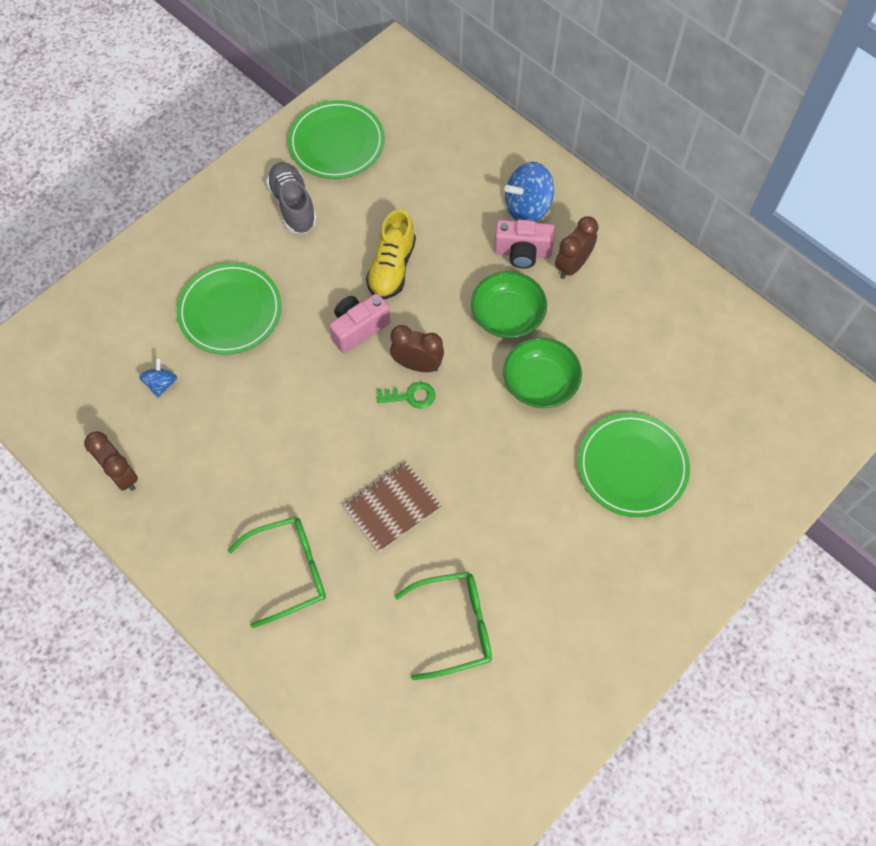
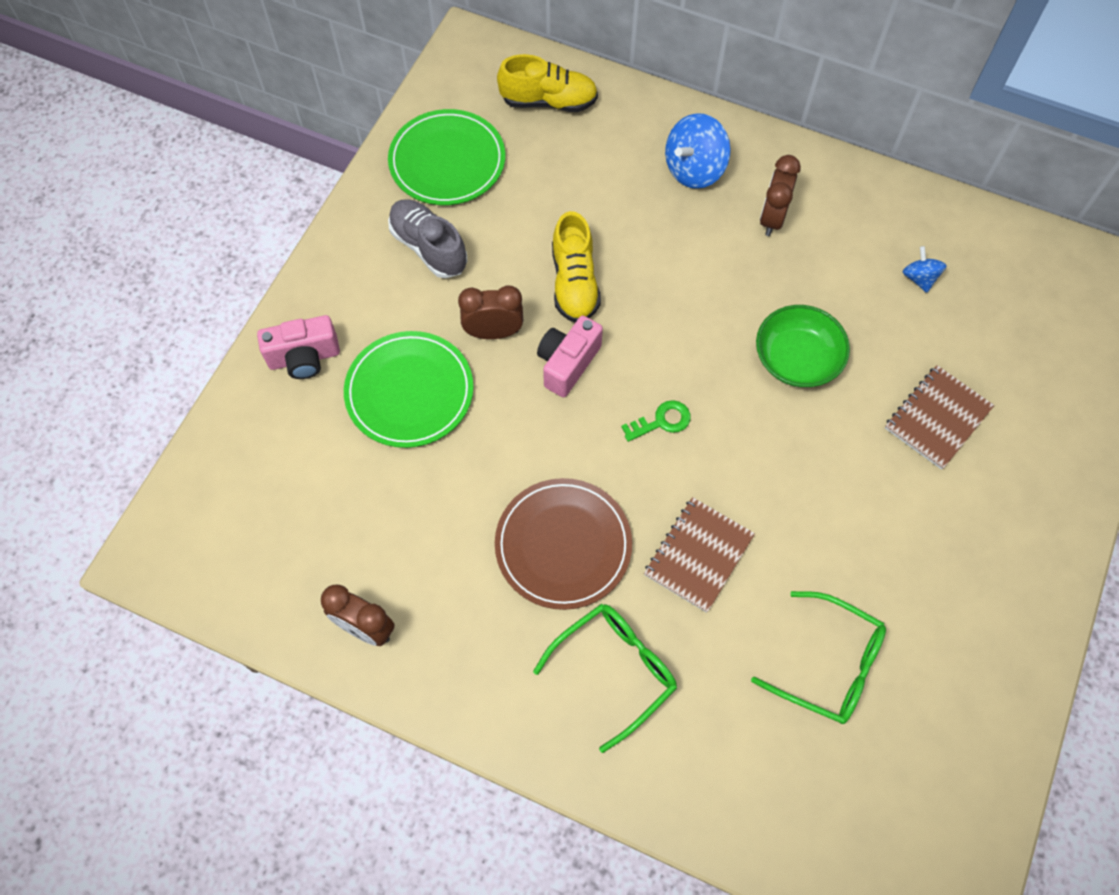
camera: 20 degrees left, 0 degrees up
blue spinning top [139,358,177,398] -> blue spinning top moved to [903,246,947,293]
brown clock [390,325,444,372] -> brown clock moved to [458,285,523,339]
green glasses [395,572,492,680] -> green glasses turned 60 degrees clockwise [751,591,886,724]
green bowl [471,271,547,338] -> none
pink camera [494,220,555,269] -> pink camera moved to [257,315,340,379]
green plate [578,413,690,517] -> brown notebook [885,365,994,470]
none -> brown plate [495,478,632,610]
none -> yellow shoe [497,54,598,112]

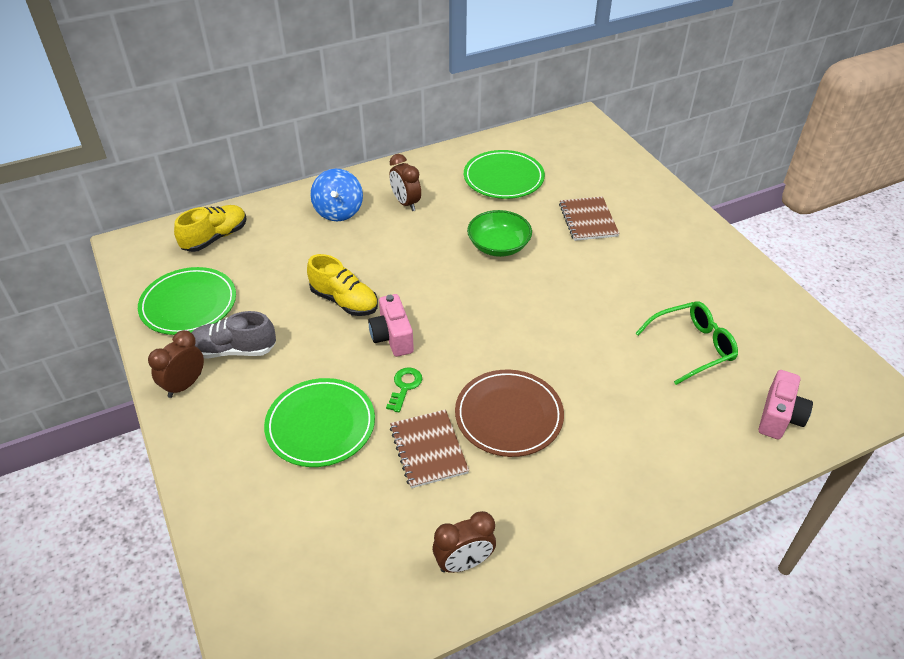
camera: 50 degrees left, 20 degrees down
pink camera [257,315,340,379] -> pink camera moved to [759,370,813,440]
brown clock [458,285,523,339] -> brown clock moved to [148,330,204,398]
green glasses [533,603,677,753] -> none
green key [621,400,691,442] -> green key moved to [386,367,422,412]
brown notebook [644,497,755,613] -> brown notebook moved to [390,410,469,488]
blue spinning top [903,246,947,293] -> green plate [464,150,545,199]

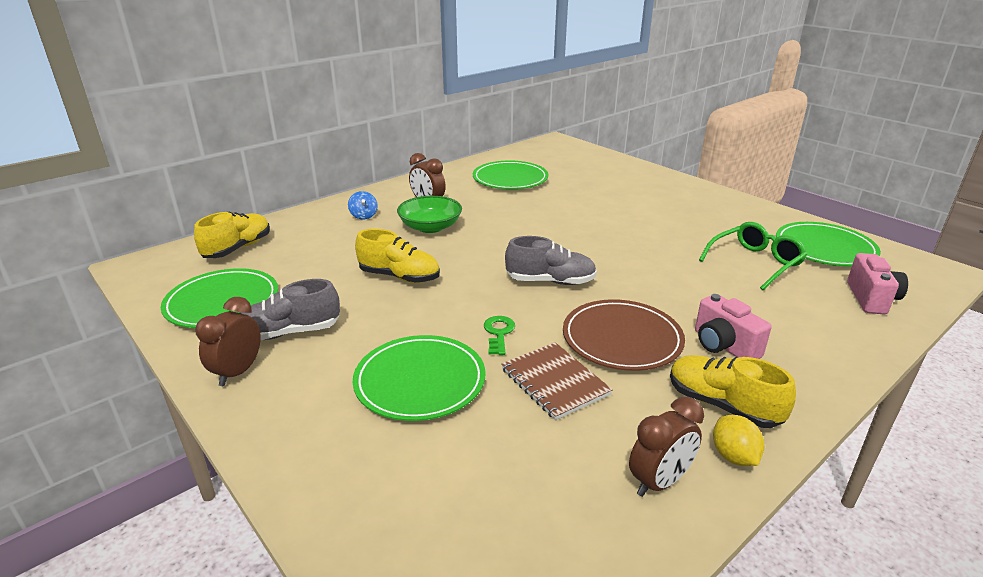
camera: 15 degrees left, 15 degrees down
blue spinning top [310,169,363,221] -> blue spinning top [348,191,378,219], size x0.56
pink camera [368,294,414,357] -> pink camera moved to [695,294,772,359]
green bowl [467,210,532,257] -> green bowl moved to [397,196,462,233]
brown notebook [559,196,620,241] -> none
none -> grey shoe [505,236,597,285]
none -> yellow shoe [670,355,796,428]
none -> yellow lemon [713,415,764,466]
none -> green plate [776,222,881,266]

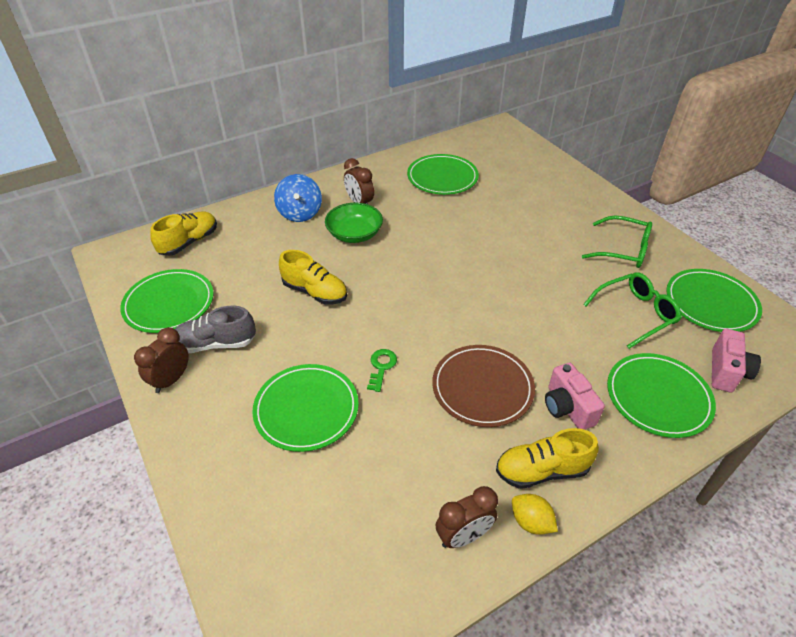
camera: 10 degrees right, 15 degrees up
blue spinning top [348,191,378,219] -> blue spinning top [274,174,322,222], size x1.79
brown notebook [501,342,613,420] -> none
grey shoe [505,236,597,285] -> none
yellow shoe [670,355,796,428] -> yellow shoe turned 60 degrees counterclockwise [496,428,599,489]
yellow lemon [713,415,764,466] -> yellow lemon turned 45 degrees counterclockwise [512,494,558,535]
none -> green glasses [582,215,652,268]
none -> green plate [607,353,716,438]

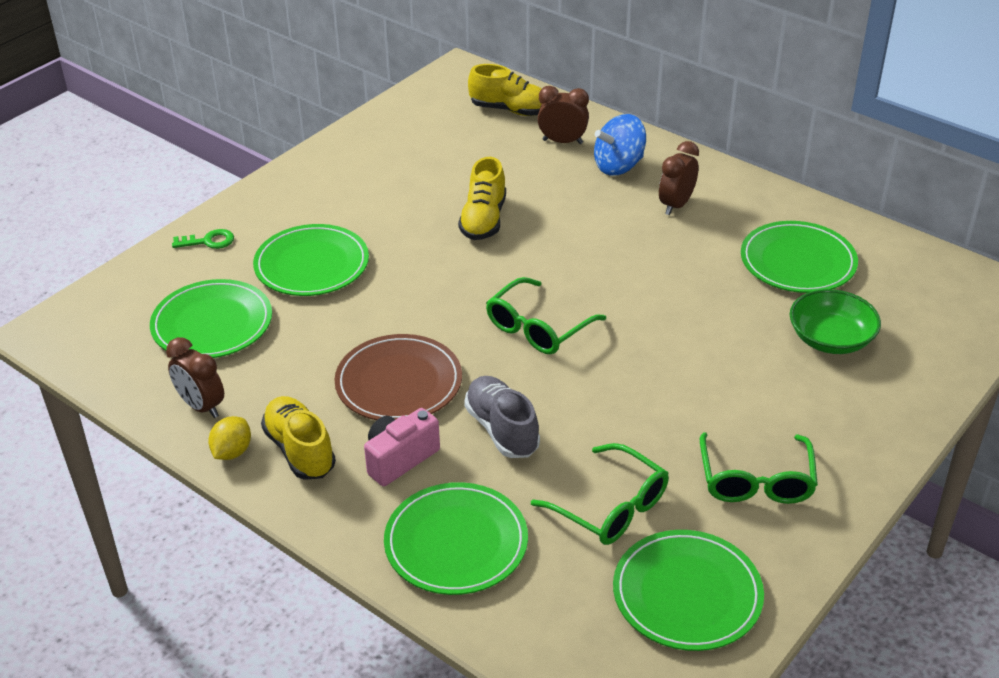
camera: 70 degrees right, 5 degrees down
green plate [120,269,214,333] -> green plate moved to [150,279,272,358]
brown clock [134,327,189,393] -> brown clock moved to [538,86,589,144]
grey shoe [175,306,256,353] -> grey shoe moved to [464,376,540,458]
green bowl [325,203,383,243] -> green bowl moved to [790,289,881,354]
green key [367,349,397,392] -> green key moved to [172,229,234,249]
pink camera [712,329,761,393] -> none
none -> green glasses [486,277,606,354]

